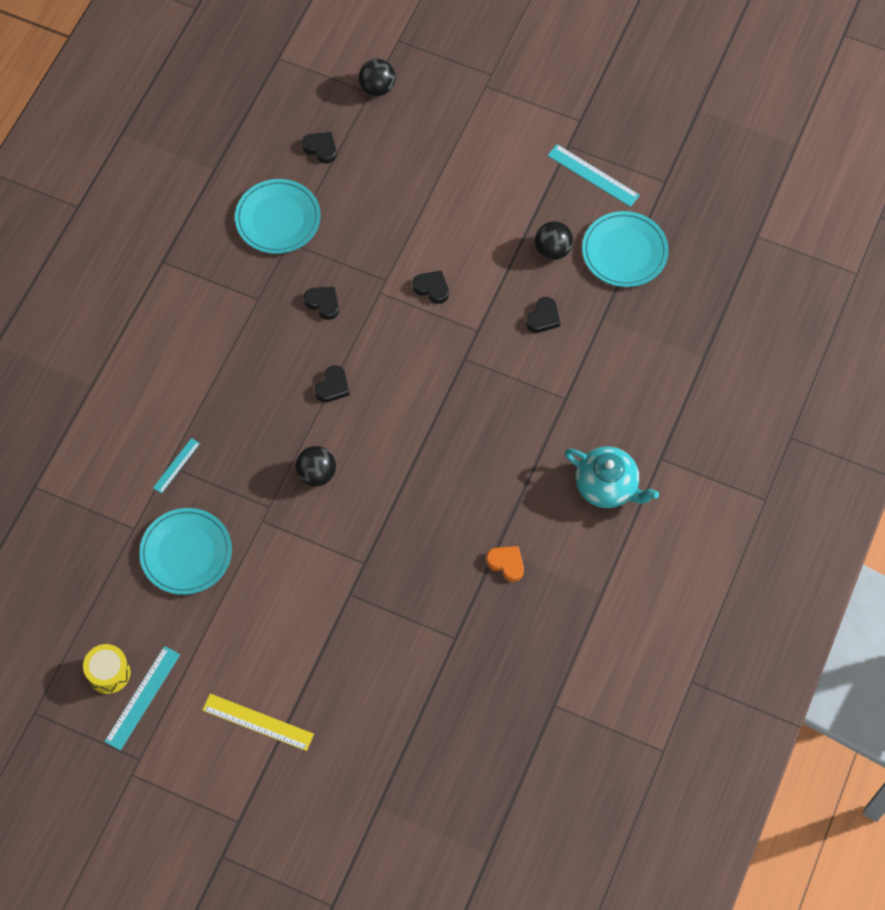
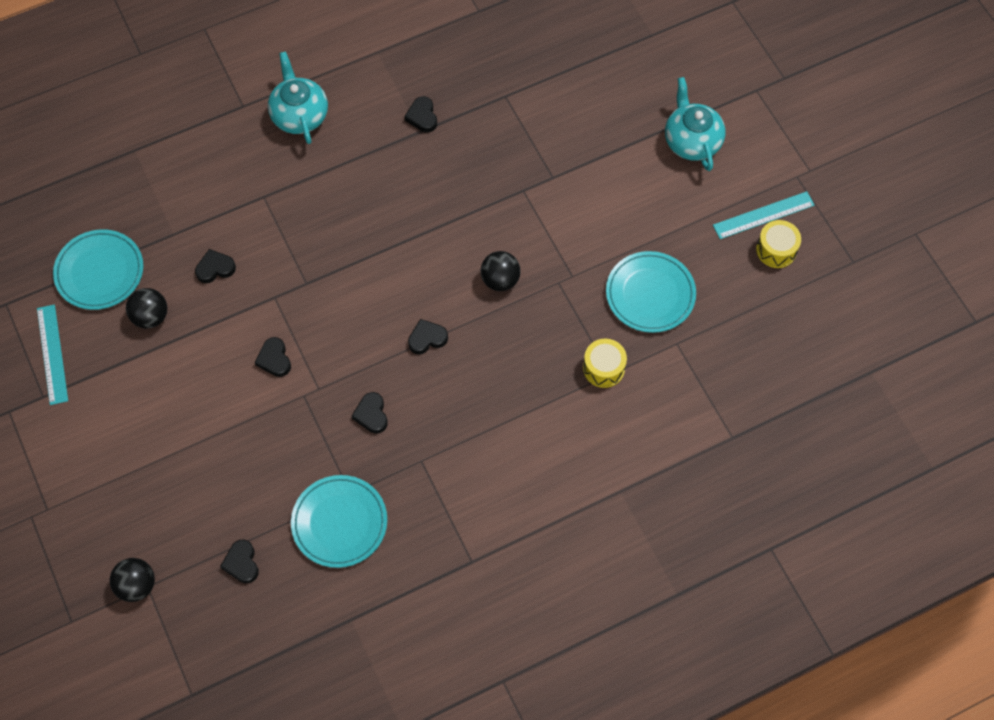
camera: 140 degrees left, 0 degrees up
turquoise ruler [153,438,200,494] -> yellow drum [583,339,627,388]
yellow ruler [202,694,314,751] -> turquoise teapot [665,77,726,171]
orange heart [486,546,524,582] -> black heart [404,96,437,133]

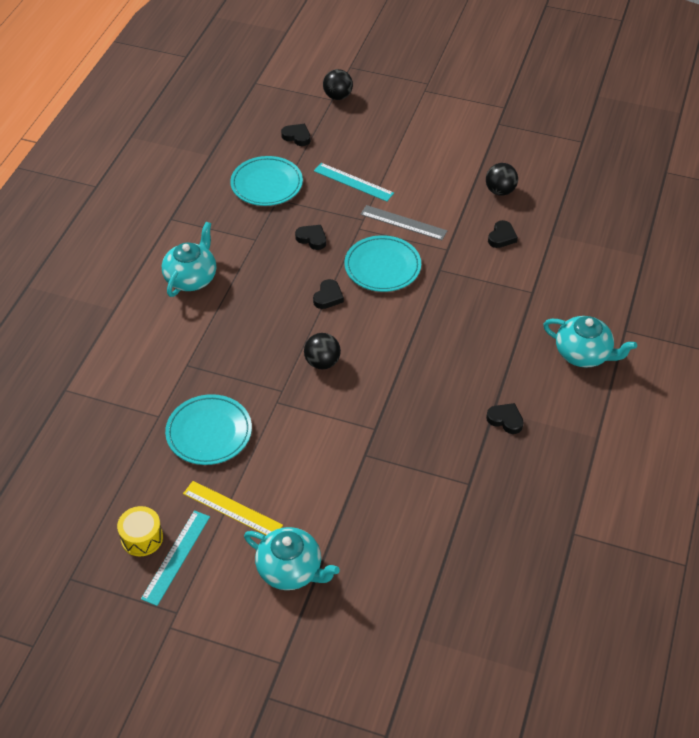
camera: 135 degrees right, 15 degrees down
turquoise ruler [37,304,68,405] -> turquoise ruler moved to [314,163,394,202]
turquoise plate [53,229,143,310] -> turquoise plate moved to [344,235,421,292]
black heart [255,337,291,377] -> grey ruler [360,205,447,240]
yellow drum [583,339,627,388] -> none
none -> turquoise teapot [162,222,216,297]
none -> yellow ruler [183,481,283,535]

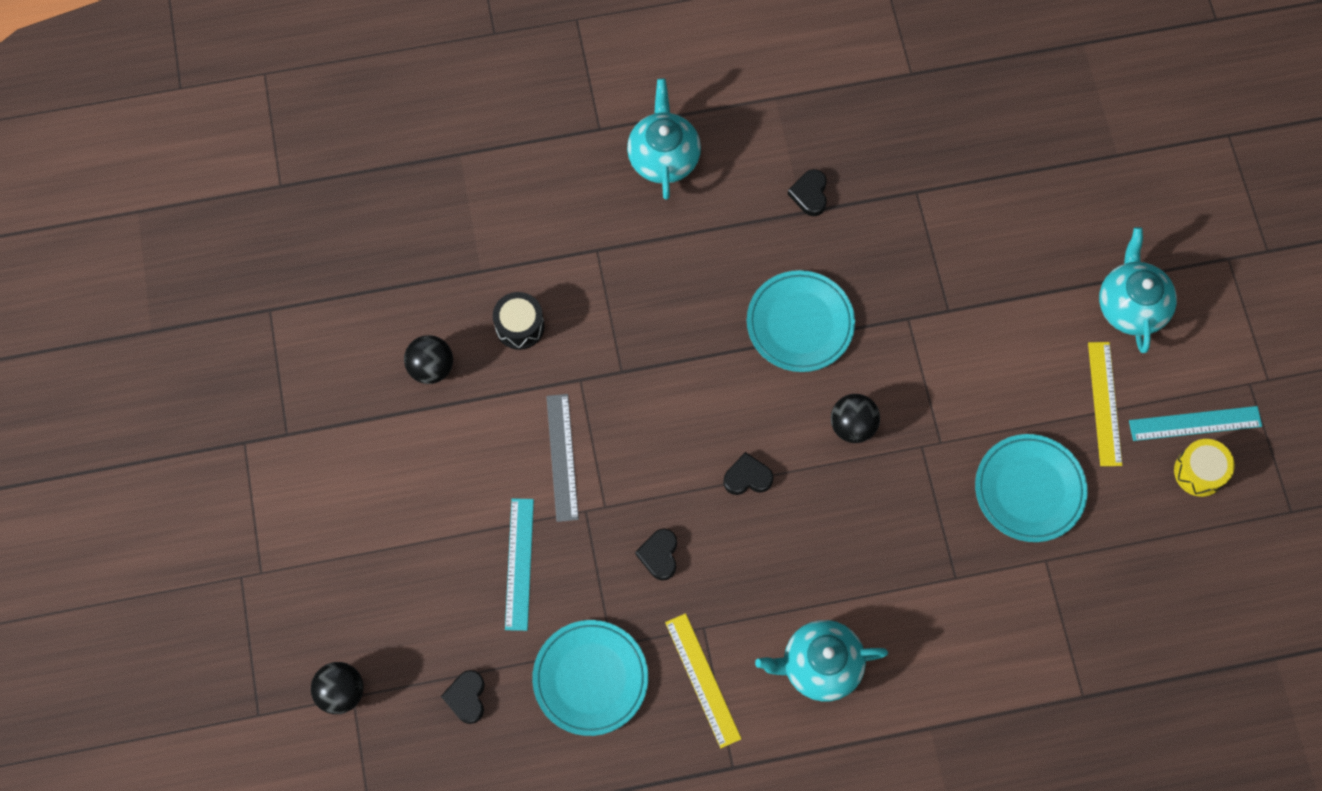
camera: 120 degrees left, 20 degrees up
turquoise plate [344,235,421,292] -> turquoise plate moved to [747,270,855,372]
black heart [488,220,518,248] -> black drum [493,292,544,350]
none -> yellow ruler [665,613,742,748]

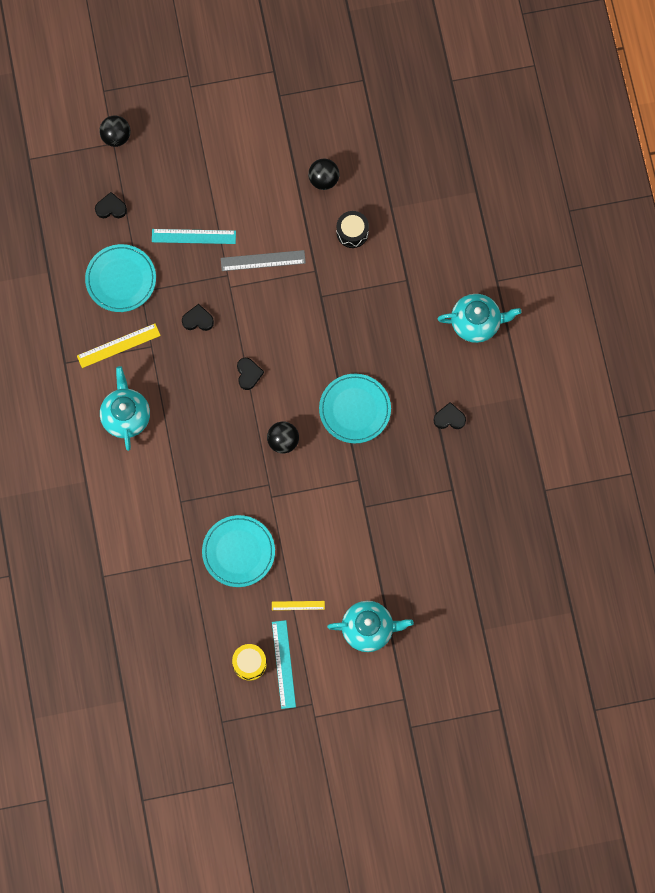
camera: 90 degrees right, 5 degrees up
yellow ruler [1088,342,1122,466] -> yellow ruler [272,601,325,610], size x0.61

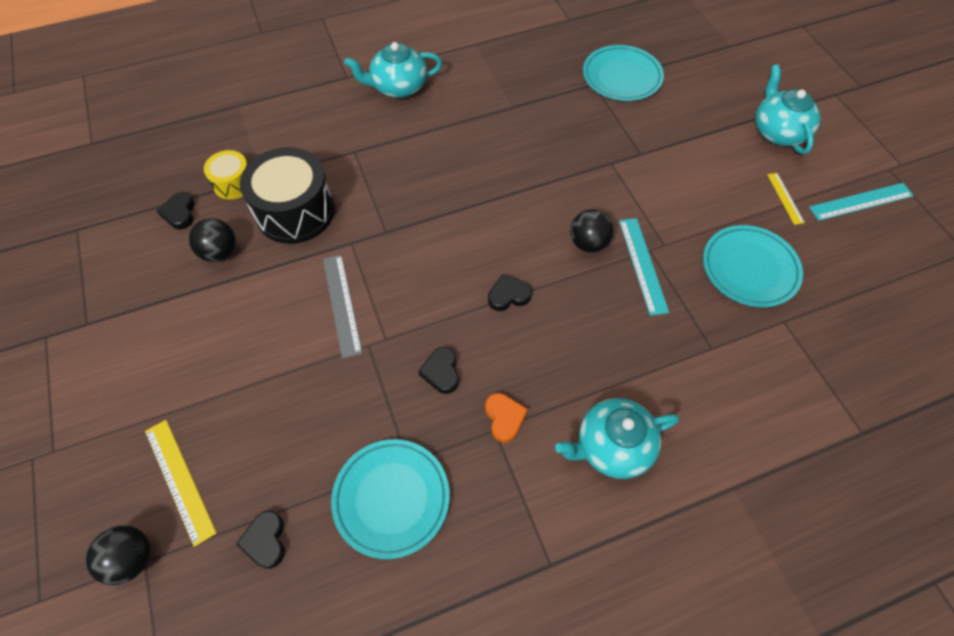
camera: 100 degrees left, 15 degrees down
yellow ruler [77,324,161,368] -> yellow ruler moved to [145,420,217,547]
turquoise ruler [152,229,236,244] -> turquoise ruler moved to [619,218,669,316]
yellow drum [232,644,267,681] -> yellow drum moved to [204,150,248,200]
turquoise plate [319,374,391,443] -> turquoise plate moved to [583,45,664,101]
black drum [336,211,369,248] -> black drum [240,147,335,244], size x1.87
black heart [433,402,466,429] -> black heart moved to [156,192,195,230]
turquoise teapot [437,294,521,343] -> turquoise teapot turned 90 degrees counterclockwise [344,42,442,98]
none -> orange heart [485,393,528,443]

